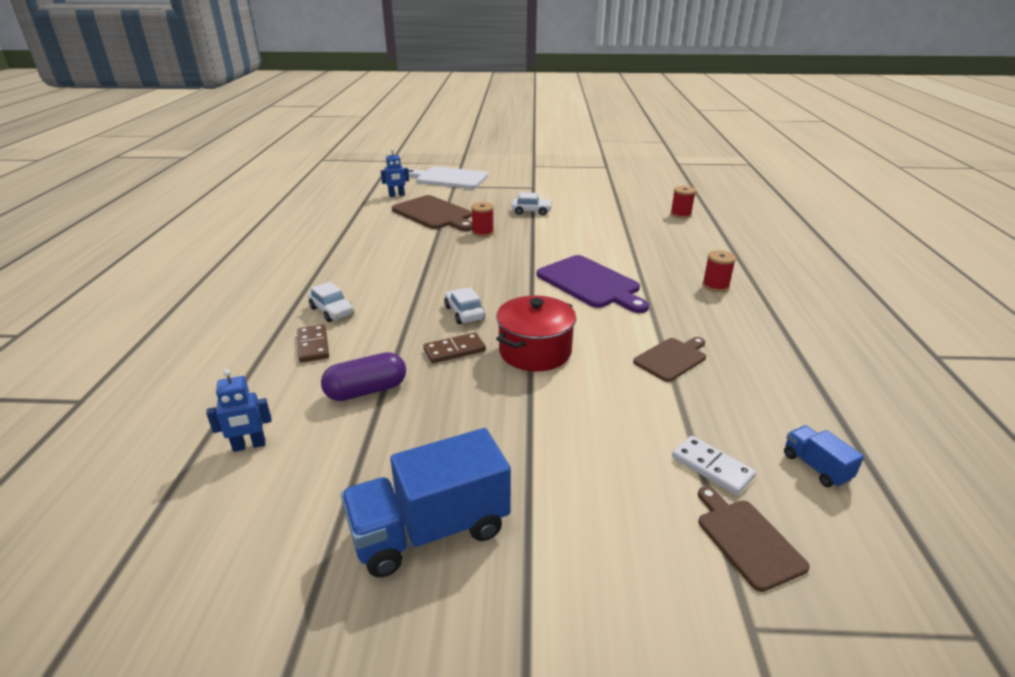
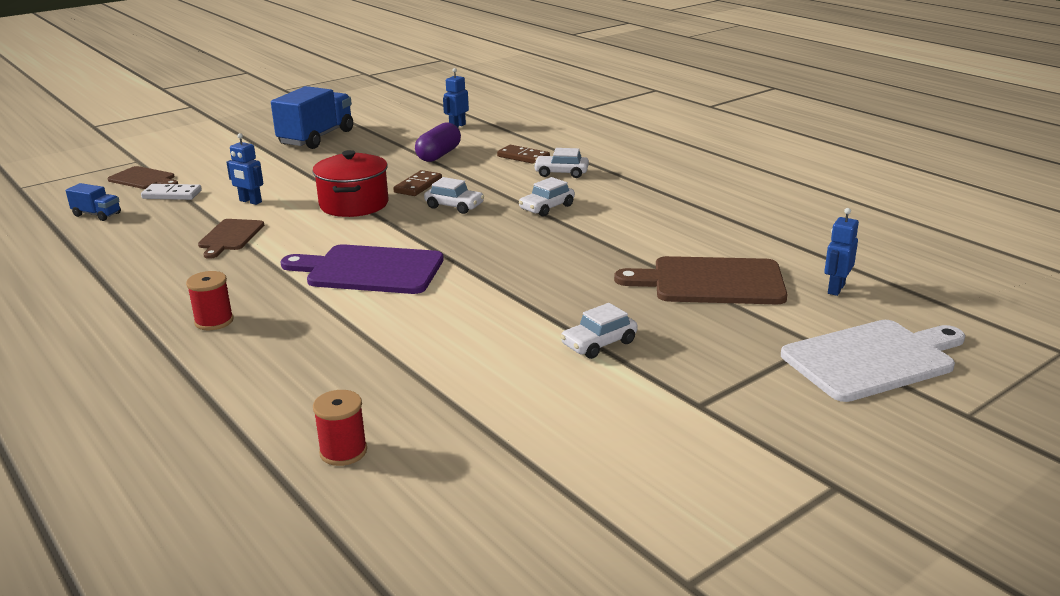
camera: 140 degrees right, 5 degrees down
red spool [471,202,494,237] -> none
none -> blue robot [226,133,263,205]
none -> white car [519,177,575,217]

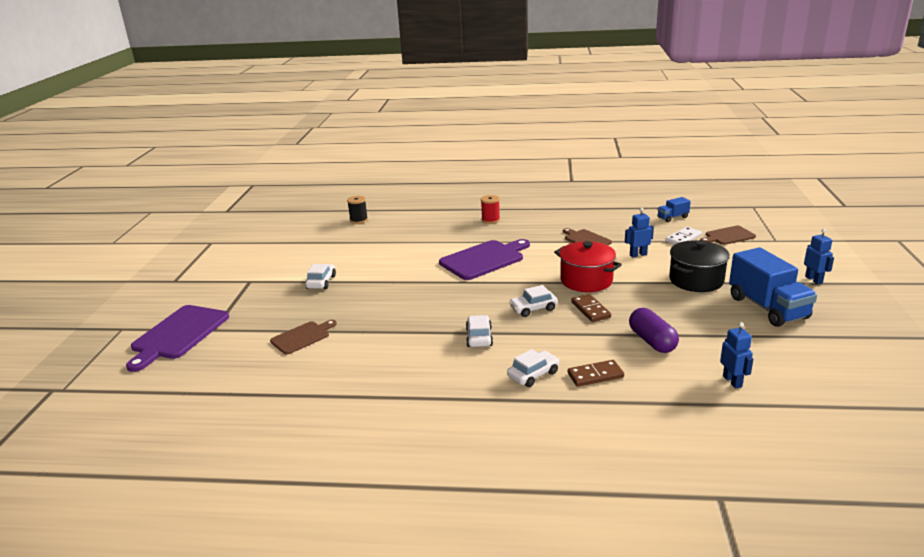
camera: 135 degrees right, 0 degrees up
red spool [313,390,367,466] -> black spool [347,196,368,224]
brown cutting board [614,256,787,304] -> brown cutting board [270,320,337,355], size x0.58
white cutting board [781,320,965,402] -> purple cutting board [126,305,229,372]
blue robot [824,208,859,296] -> blue robot moved to [804,229,834,284]
none -> black pot [669,240,730,292]

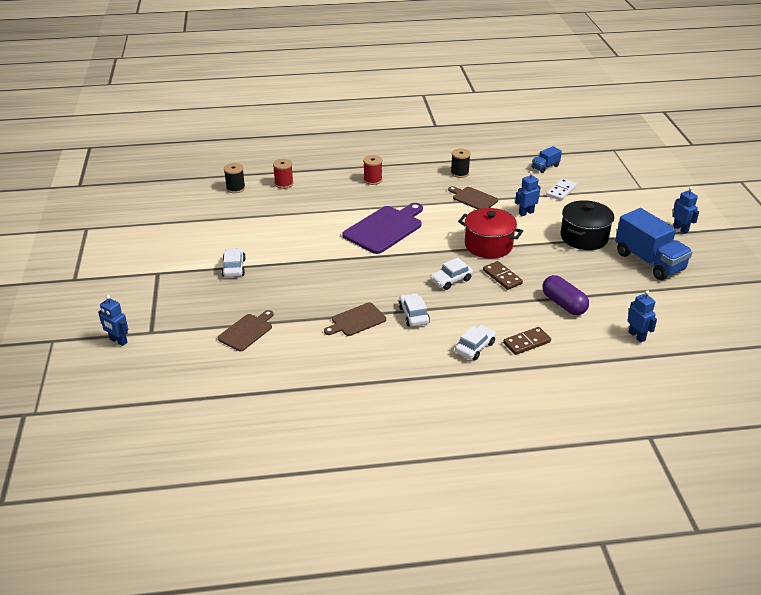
camera: 15 degrees left, 10 degrees up
purple cutting board [126,305,229,372] -> blue robot [98,295,128,346]
brown cutting board [700,226,756,245] -> brown cutting board moved to [324,303,386,336]
none -> red spool [273,159,293,189]
none -> black spool [451,149,471,178]

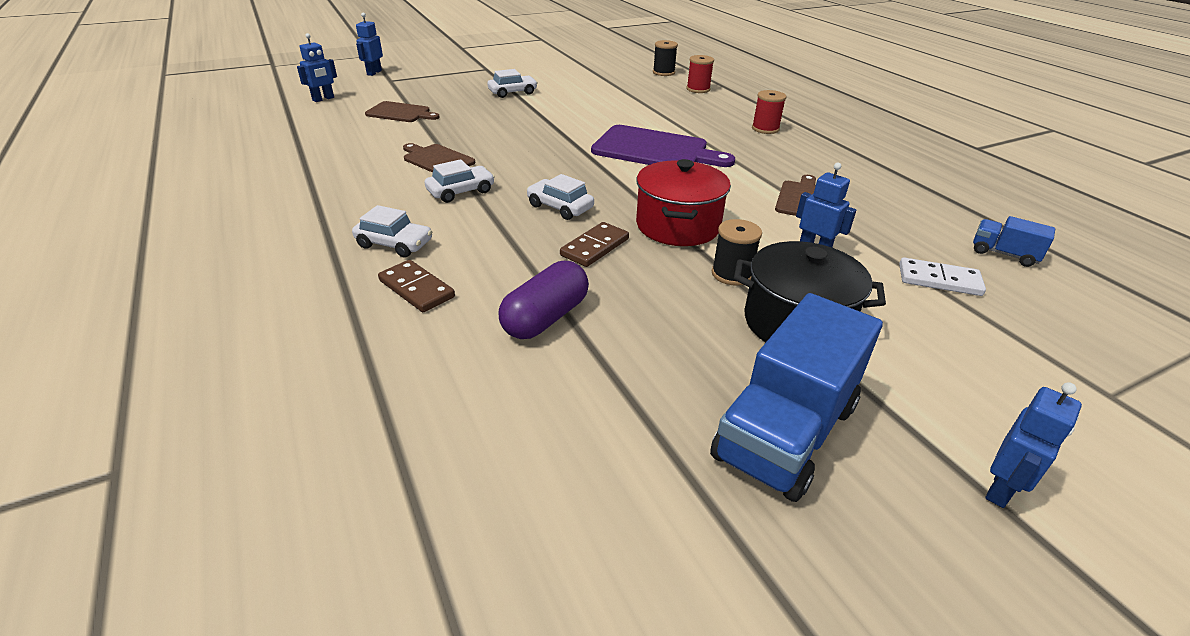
camera: 70 degrees right, 0 degrees up
black spool [451,149,471,178] -> black spool moved to [712,219,762,285]
blue robot [627,290,657,343] -> blue robot moved to [297,33,337,102]

